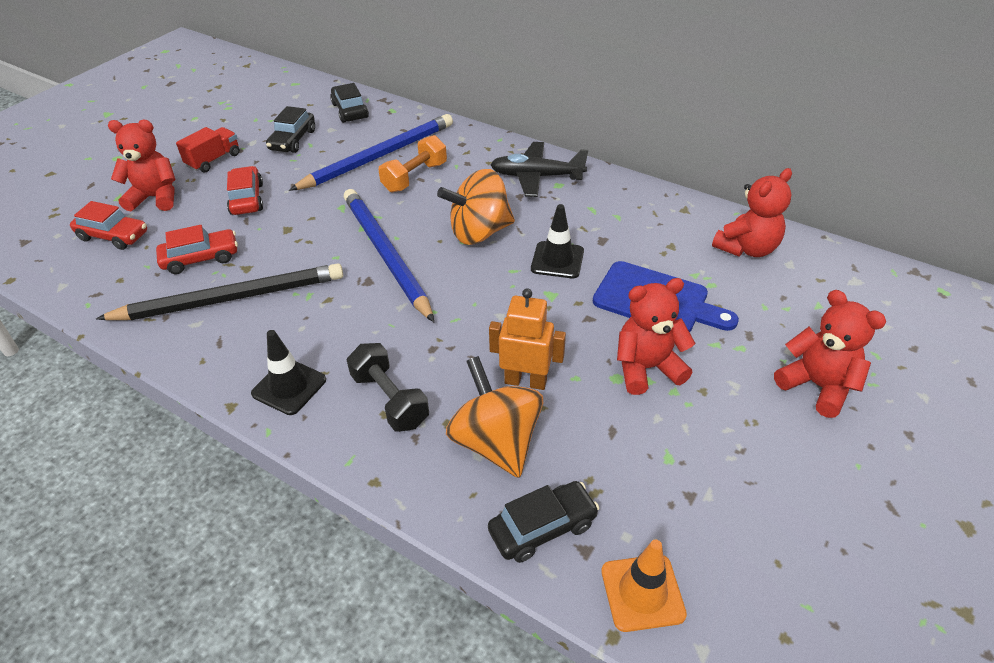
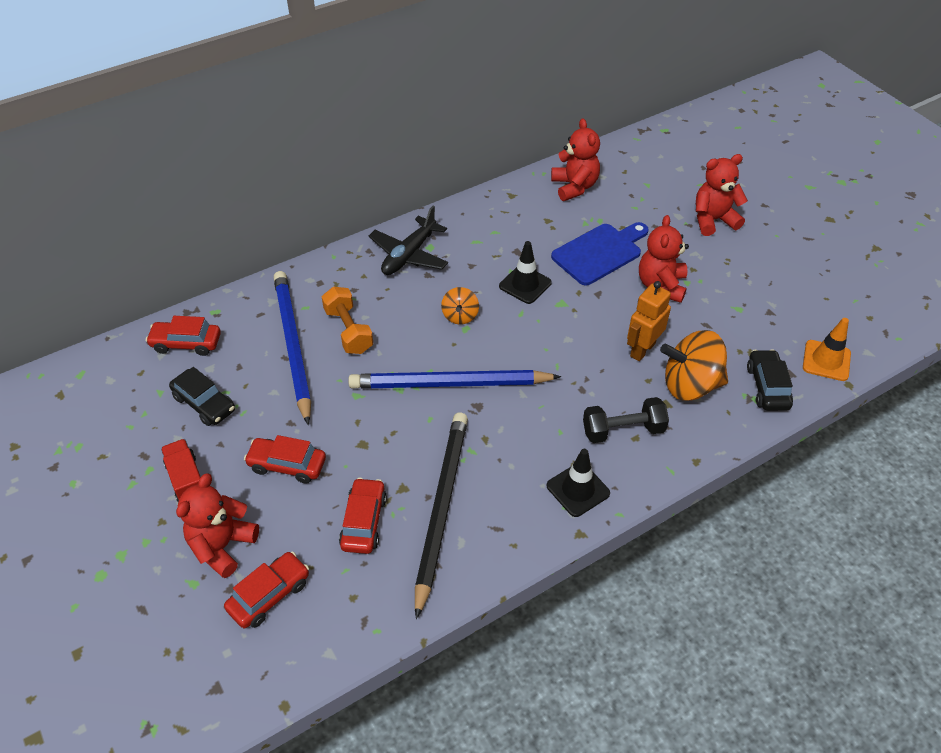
camera: 65 degrees left, 5 degrees up
black car [330,83,369,123] -> red car [146,316,221,356]
orange spinning top [437,169,515,245] -> orange spinning top [441,287,479,325], size x0.54

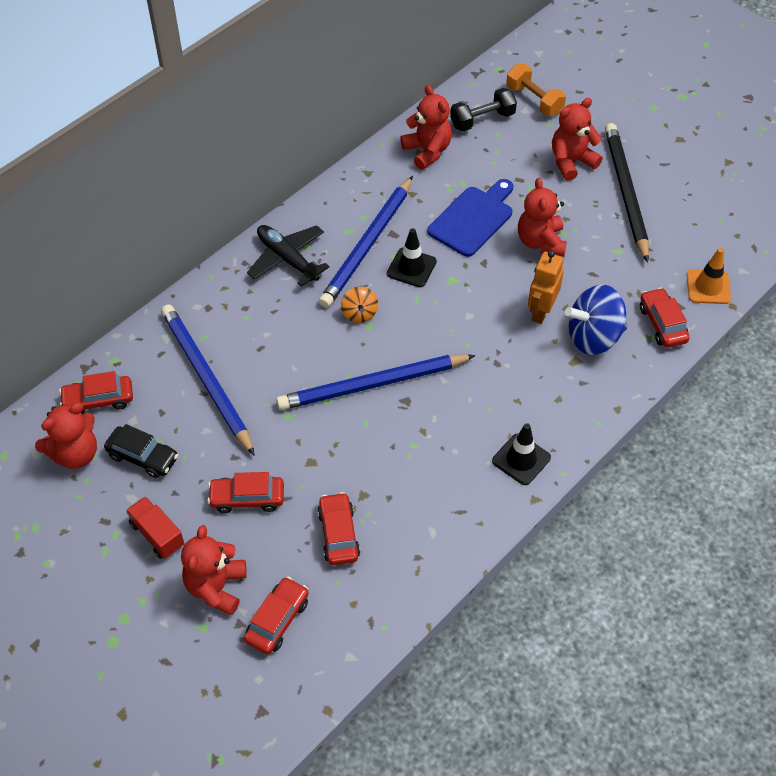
camera: 15 degrees left, 5 degrees up
orange dumbbell [322,287,373,354] -> orange dumbbell moved to [506,64,566,116]
black plane [369,206,448,275] -> black plane turned 120 degrees clockwise [247,225,329,287]
black pencil [415,413,468,619] -> black pencil moved to [605,123,649,263]
black dumbbell [583,397,669,443] -> black dumbbell moved to [450,88,517,131]
orange spinning top [660,330,728,401] -> blue spinning top [565,285,627,355]
black car [747,349,793,411] -> red car [640,288,690,348]
none -> red teddy bear [35,403,97,469]
none -> blue pencil [319,176,413,308]

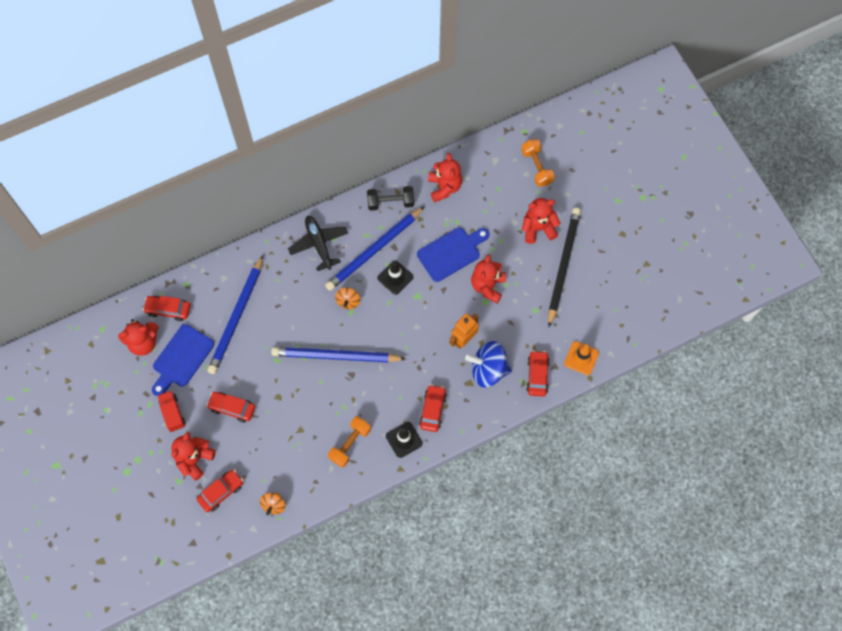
camera: 20 degrees right, 15 degrees up
black car [104,424,178,478] -> blue cutting board [152,324,214,396]
blue pencil [161,304,255,456] -> blue pencil turned 150 degrees counterclockwise [207,255,263,374]
red car [317,492,360,565] -> red car moved to [419,384,447,432]
black dumbbell [450,88,517,131] -> black dumbbell moved to [367,186,414,211]
none -> orange spinning top [260,492,285,515]
none -> orange dumbbell [328,416,371,468]

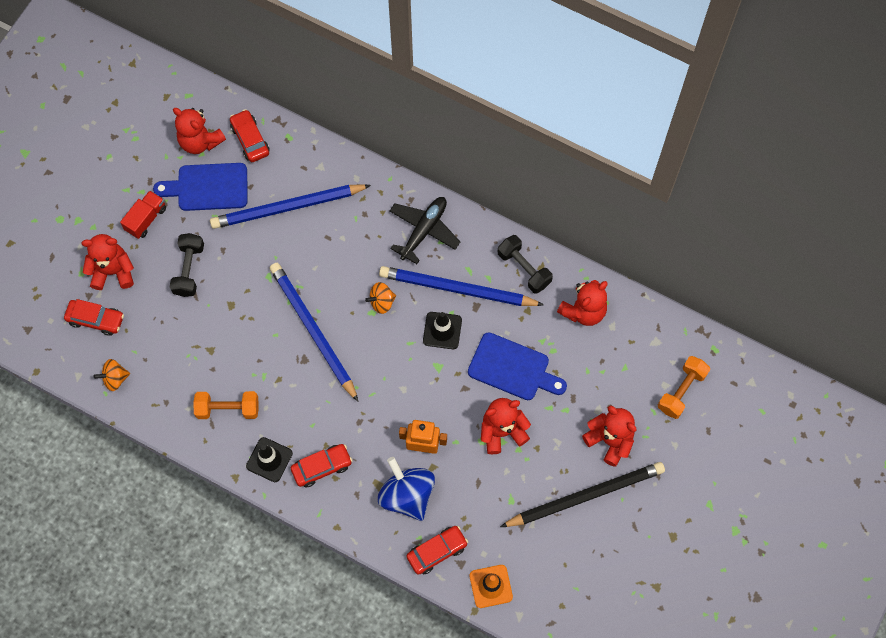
camera: 55 degrees right, 0 degrees up
red car [206,392,255,422] -> black dumbbell [170,233,204,297]

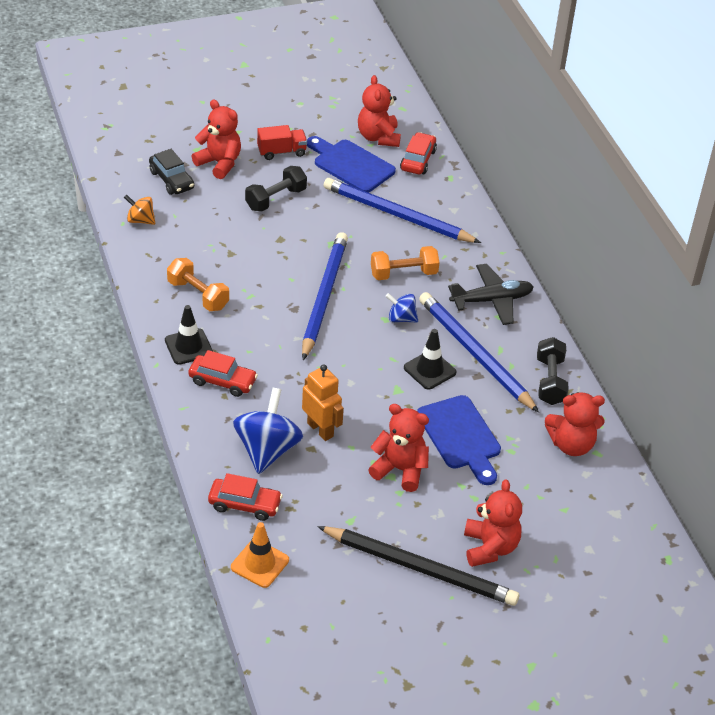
camera: 40 degrees right, 25 degrees down
red car [64,299,124,336] -> black car [149,149,194,195]
orange spinning top [365,282,396,314] -> blue spinning top [386,293,418,323]
orange dumbbell [658,356,710,419] -> orange dumbbell moved to [371,246,440,280]

